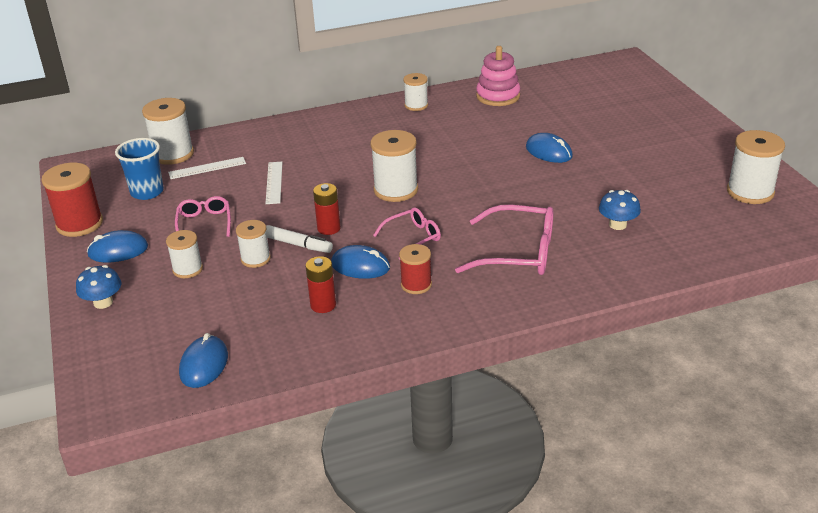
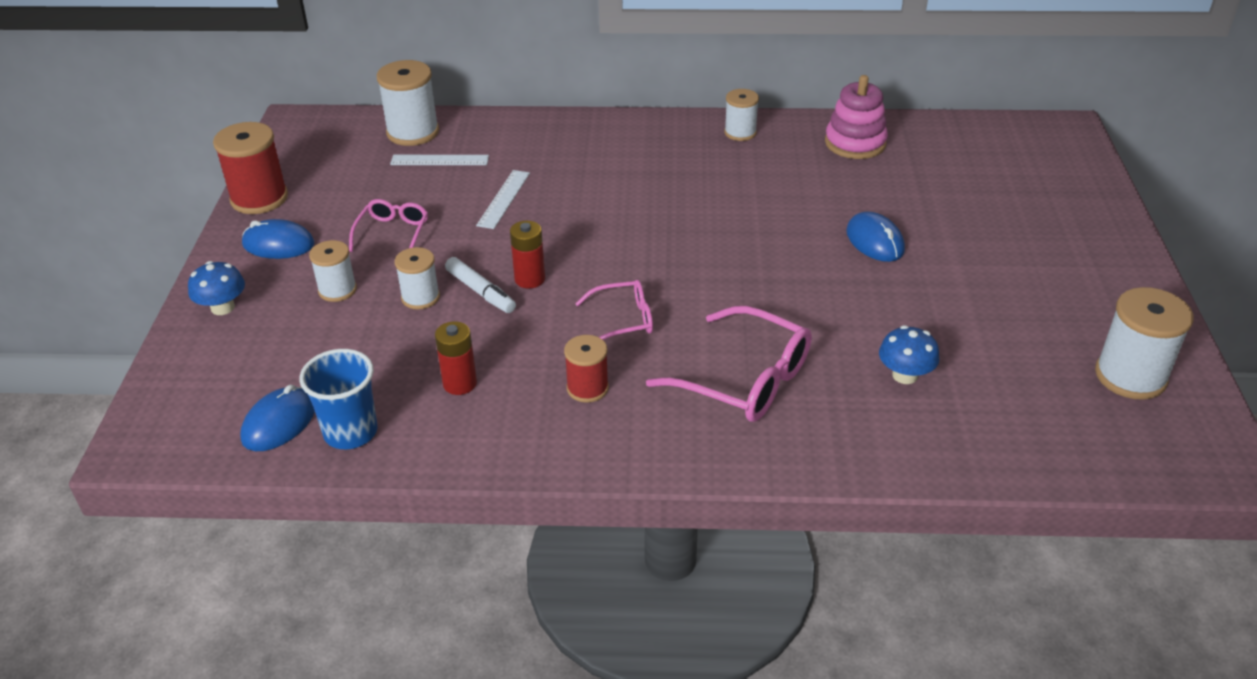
camera: 20 degrees right, 5 degrees up
blue cup [115,138,164,200] -> blue cup moved to [299,349,377,449]
blue mouse [331,245,390,279] -> none
white spool [370,130,418,202] -> none

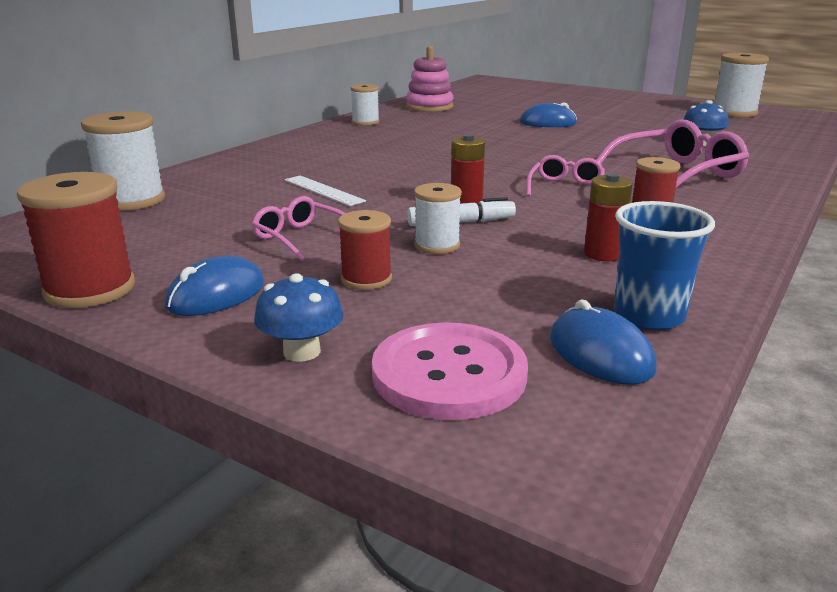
camera: 60 degrees left, 15 degrees down
white spool [309,240,357,302] -> red spool [338,210,392,290]
white ruler [390,155,489,165] -> none
none -> pink button [372,322,528,420]

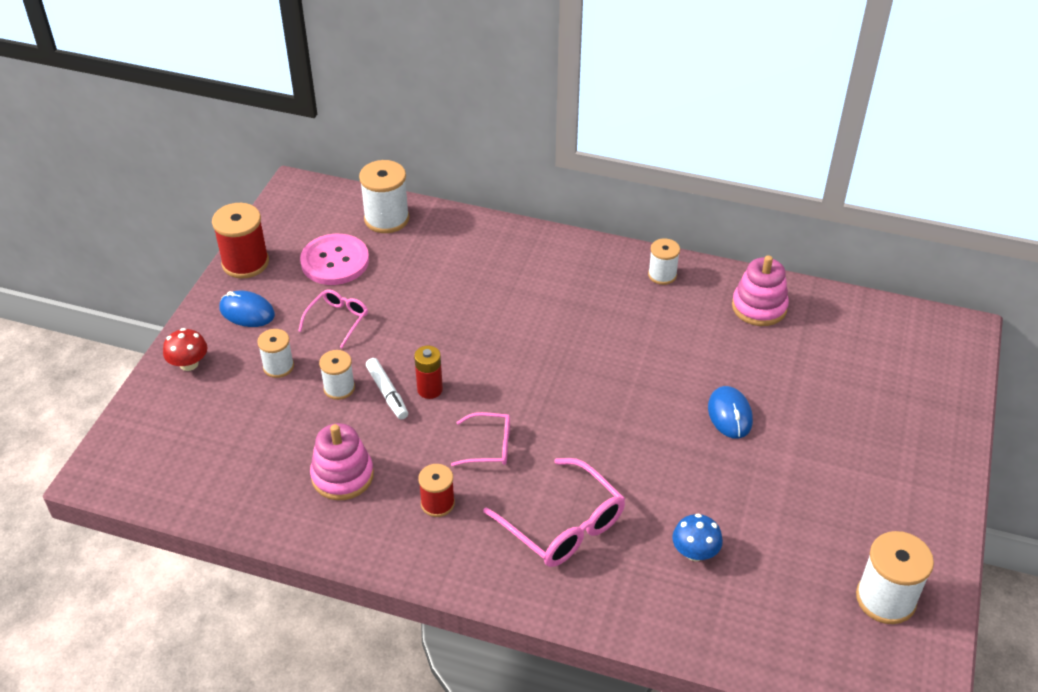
camera: 75 degrees right, 20 degrees up
blue mushroom [254,273,343,362] -> red mushroom [163,328,208,371]
white ruler [284,176,366,206] -> none
red spool [338,210,392,290] -> white spool [257,329,294,378]
pink button [372,322,528,420] -> pink button moved to [300,234,369,285]
blue mouse [550,299,657,385] -> none
red battery [584,173,633,261] -> pink stacking toy [310,423,374,500]
blue cup [614,201,715,330] -> none

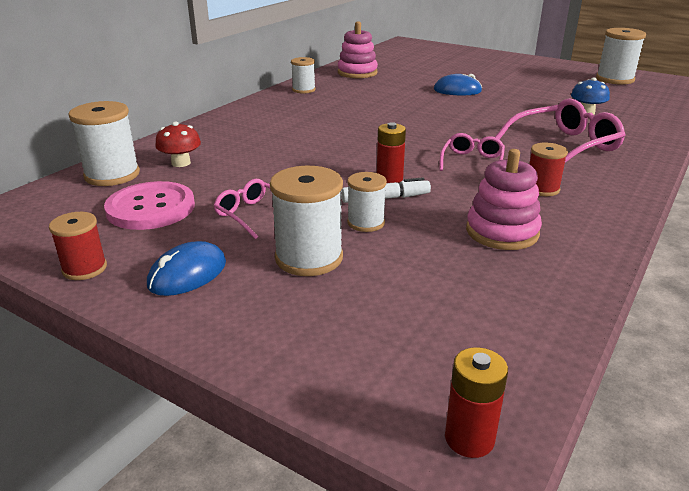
camera: 75 degrees left, 15 degrees down
red mushroom [163,328,208,371] -> red mushroom moved to [155,122,201,167]
red spool [212,203,269,279] -> red spool [49,212,107,280], size x0.61
white spool [257,329,294,378] -> white spool [270,166,343,276], size x1.64
none -> red battery [445,347,508,458]

